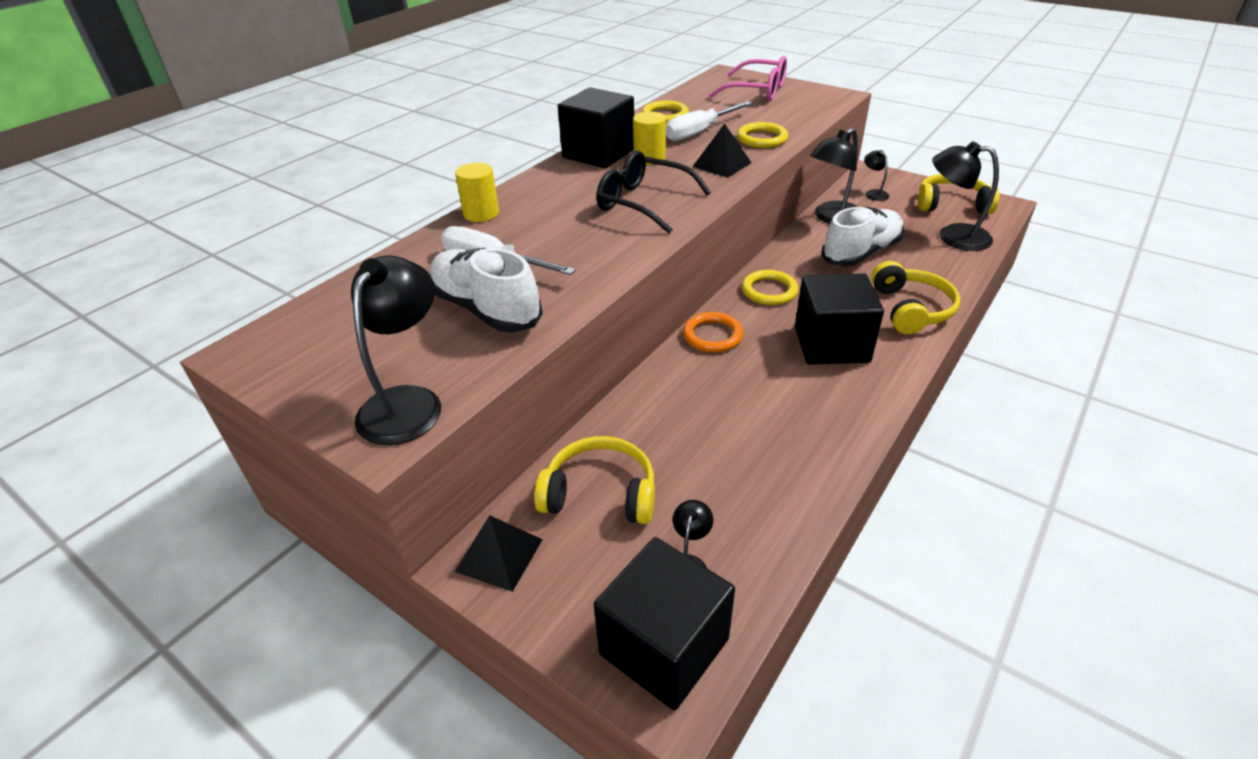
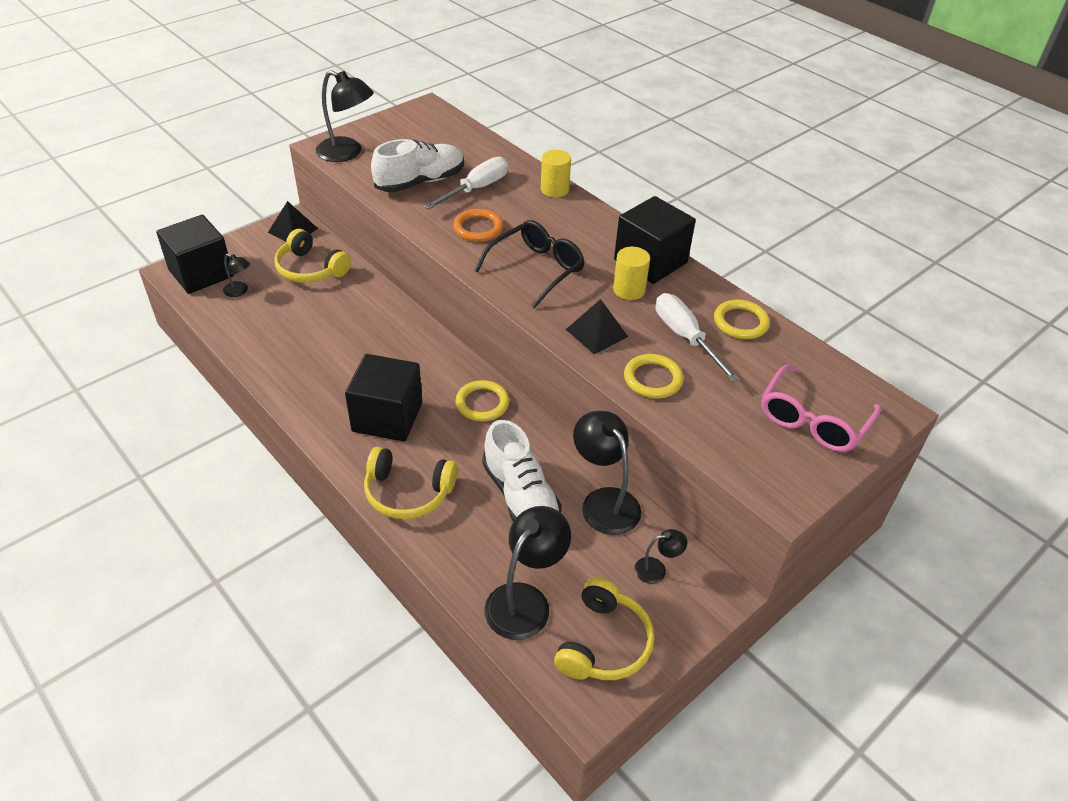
camera: 100 degrees right, 5 degrees up
yellow headphones [534,436,655,524] -> yellow headphones turned 105 degrees clockwise [274,229,351,283]
orange ring [683,312,744,352] -> orange ring moved to [453,209,503,242]

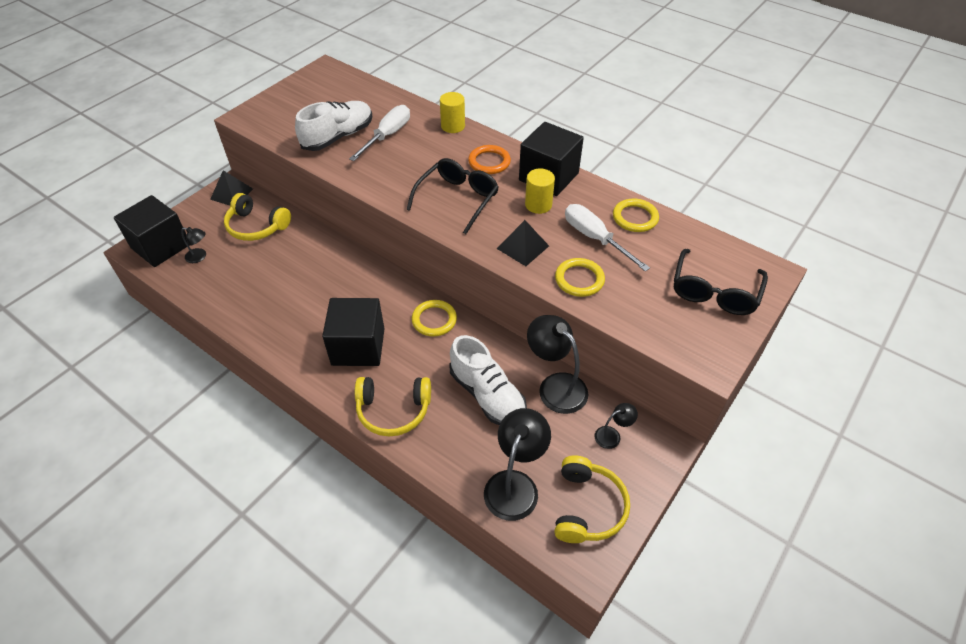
camera: 10 degrees left, 5 degrees up
black lamp [316,70,374,162] -> none
orange ring [453,209,503,242] -> orange ring moved to [468,145,511,174]
pink glasses [761,365,881,452] -> black glasses [674,249,768,315]

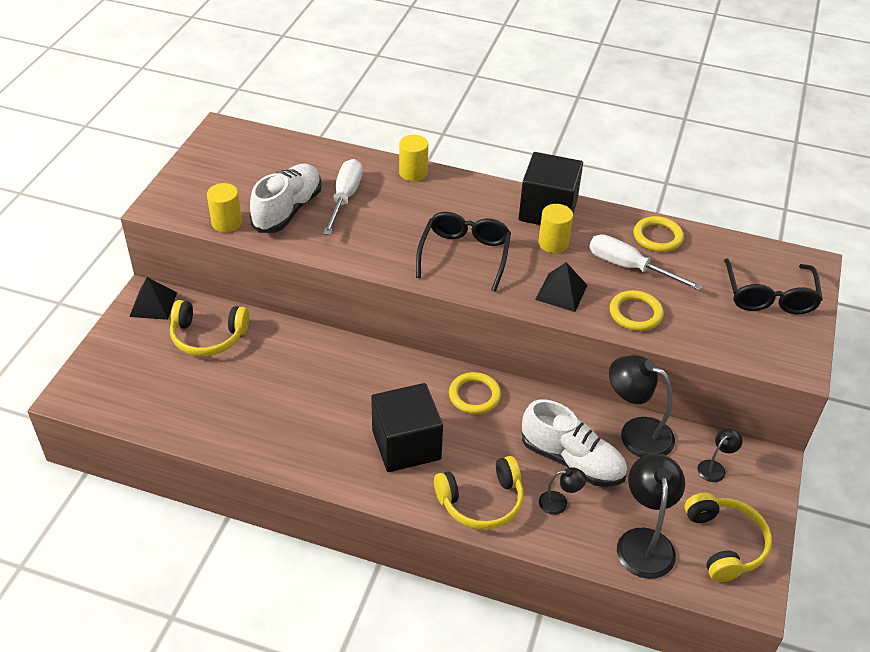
camera: 20 degrees left, 5 degrees down
black cube [114,195,188,267] -> none
black lamp [181,227,206,263] -> black lamp moved to [539,467,586,515]
orange ring [468,145,511,174] -> none
none -> yellow cylinder [207,183,242,233]

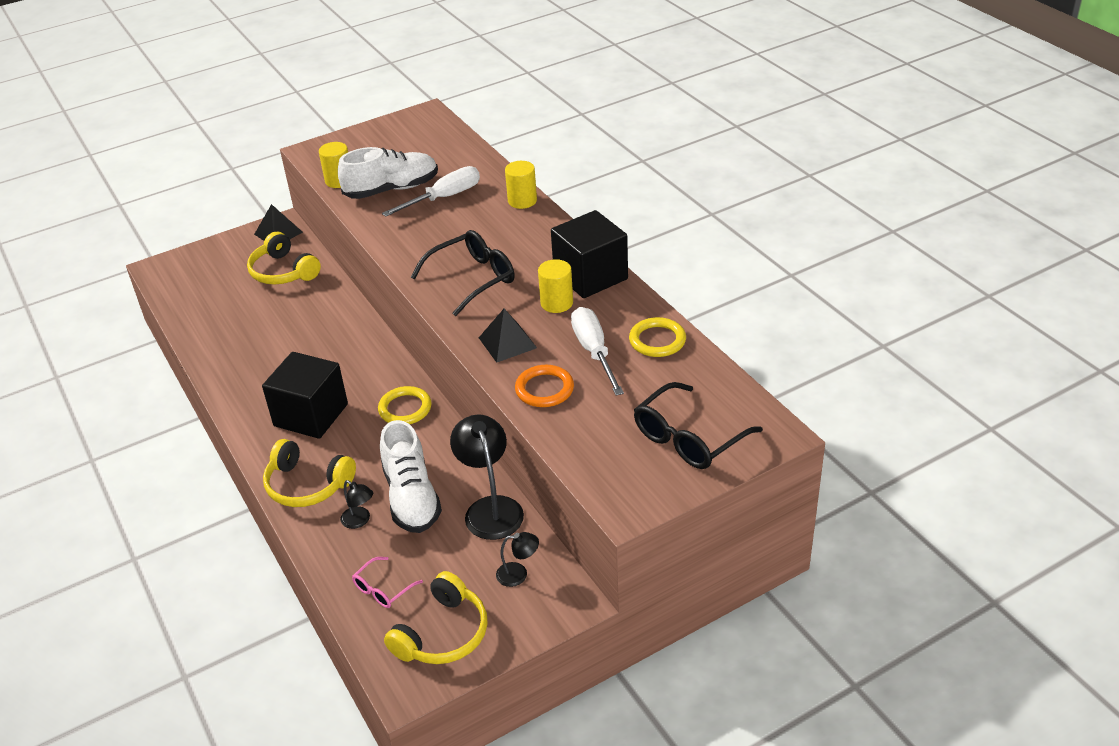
camera: 45 degrees right, 5 degrees down
yellow ring [610,290,664,331] -> orange ring [515,365,574,407]
black lamp [617,453,685,579] -> pink glasses [352,557,423,608]

